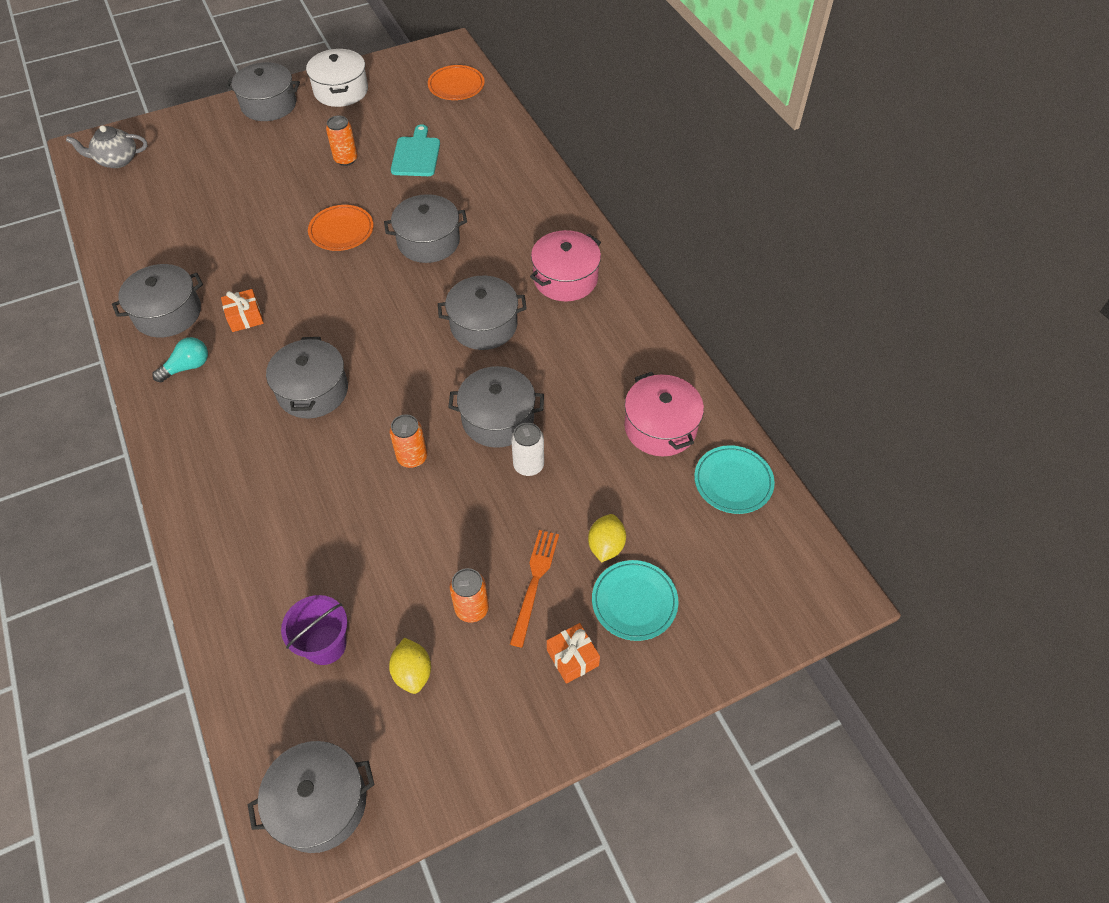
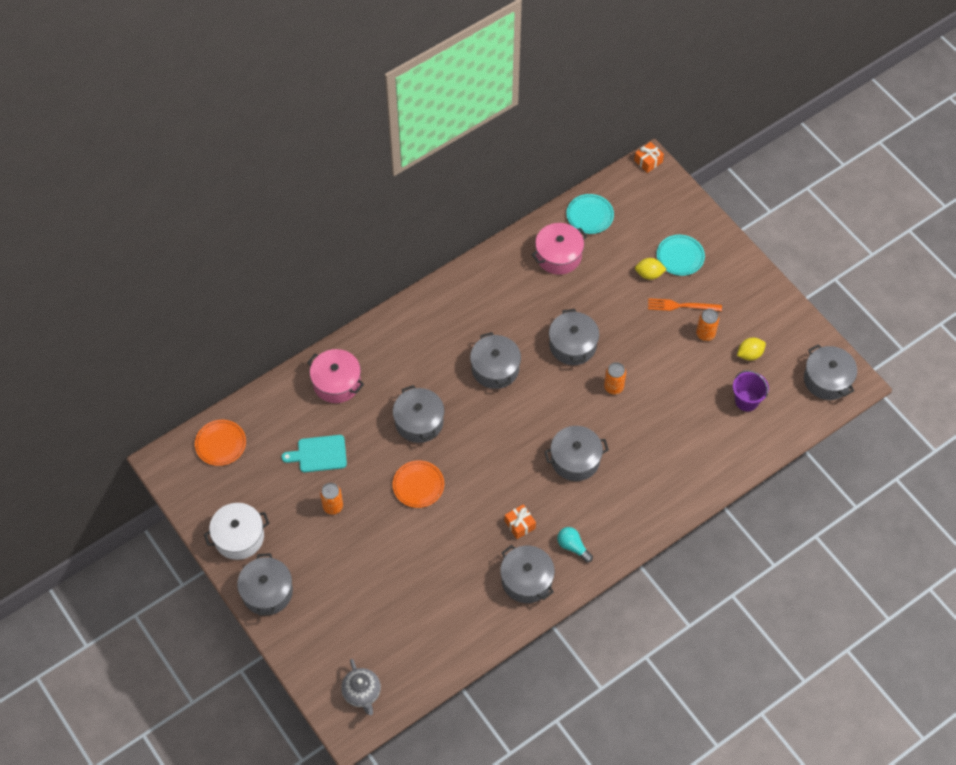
camera: 100 degrees left, 5 degrees up
white can [511,423,544,476] -> none
pink pot [530,230,601,301] -> pink pot moved to [307,349,364,403]
orange gift [547,623,600,684] -> orange gift moved to [634,142,664,173]

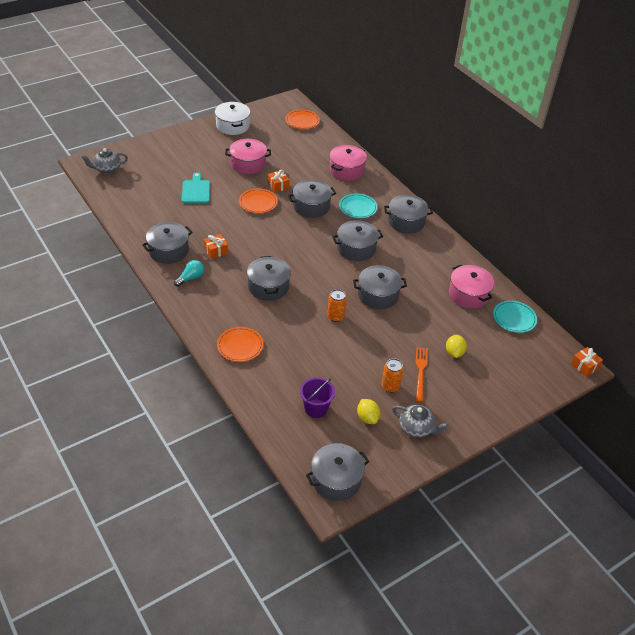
camera: 90 degrees right, 15 degrees down
grey pot [237,553,293,616] -> grey pot moved to [384,195,433,234]
turquoise cutting board [281,435,347,472] -> turquoise cutting board moved to [182,172,210,203]
orange can [320,483,343,514] -> pink pot [225,139,271,174]
turquoise plate [657,235,705,276] -> turquoise plate moved to [339,193,378,218]
none -> orange plate [217,327,263,362]
none -> orange gift [268,170,289,192]
none -> grey teapot [392,405,448,438]

